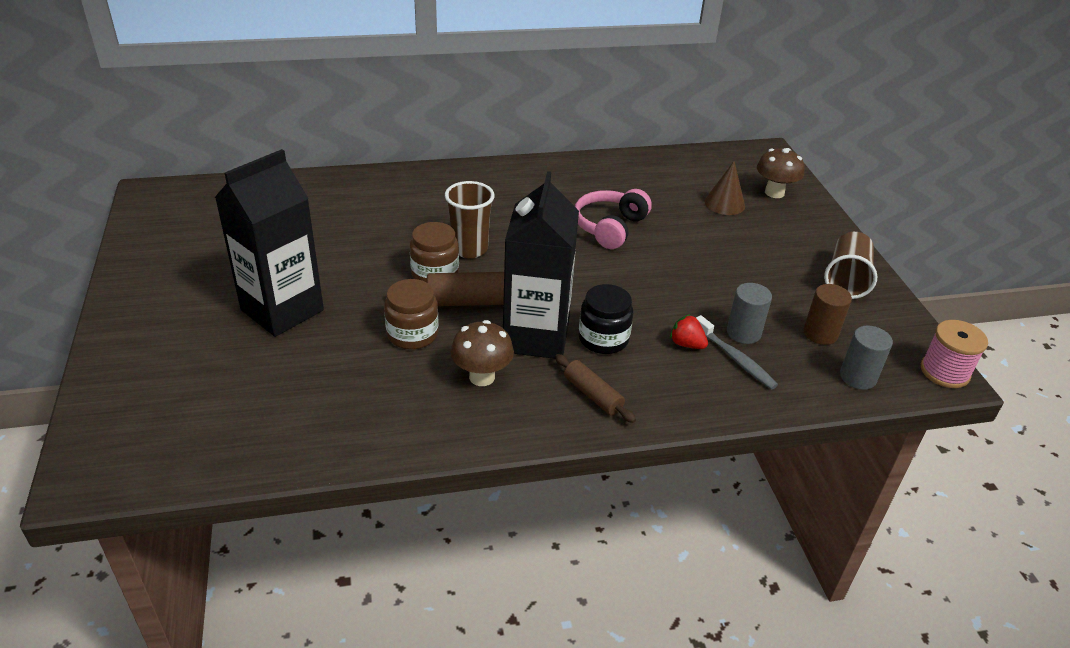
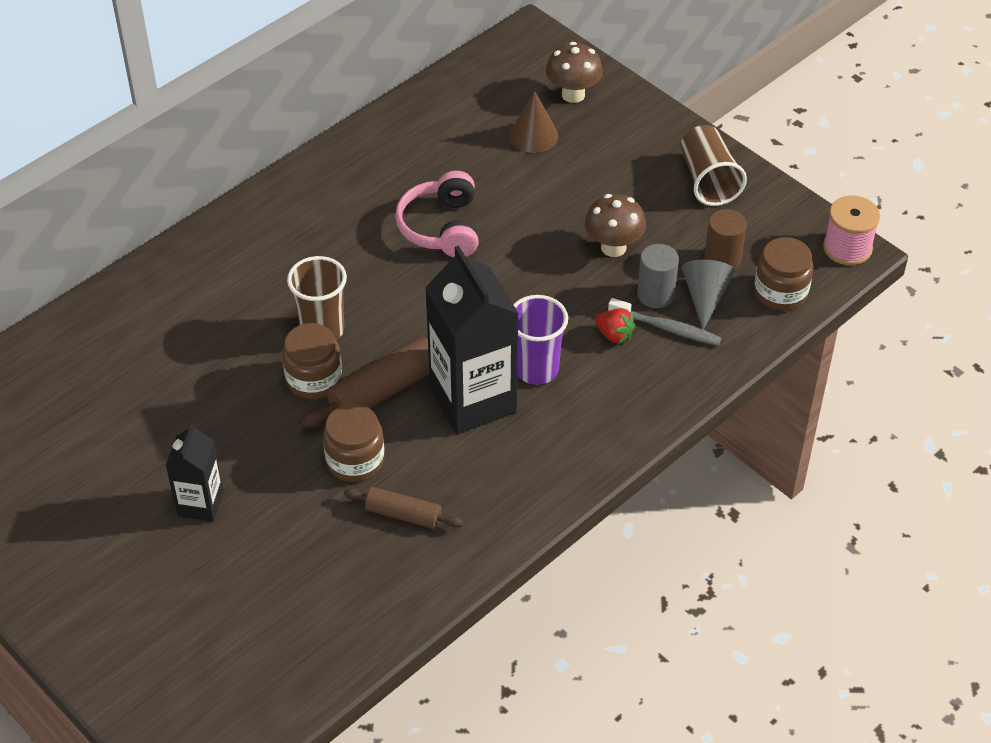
camera: 30 degrees left, 10 degrees up
black carton [215,149,324,337] -> black carton [166,422,224,522], size x0.54
brown mushroom [451,320,514,386] -> brown mushroom moved to [585,194,646,257]
brown rolling pin [555,354,636,423] -> brown rolling pin moved to [344,487,463,529]
black jar [578,284,633,354] -> purple cup [513,295,568,385]
red strawberry [670,314,708,349] -> red strawberry turned 150 degrees counterclockwise [595,308,636,345]
grey cylinder [840,326,893,390] -> brown jar [754,237,813,311]
none -> grey cone [682,260,735,330]

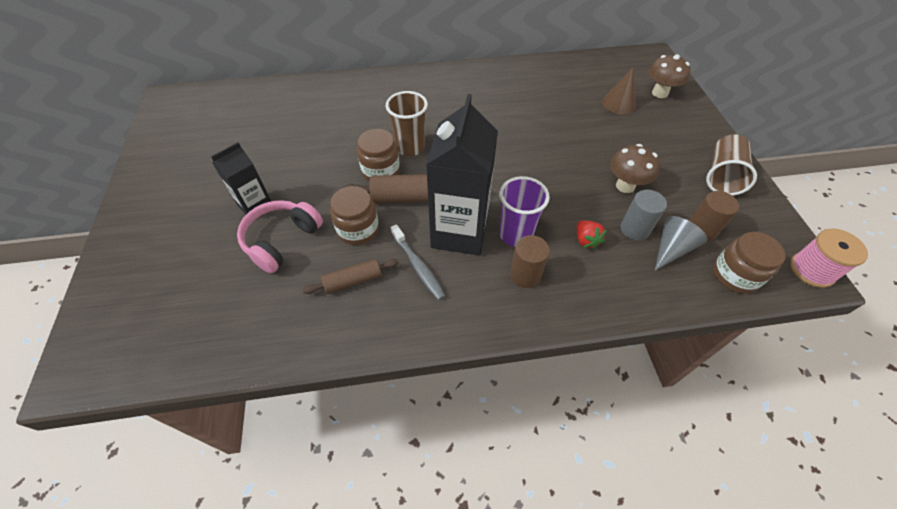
camera: 35 degrees right, 5 degrees up
brown rolling pin [344,487,463,529] -> brown rolling pin turned 75 degrees counterclockwise [303,259,399,294]
pink headphones [395,171,479,257] -> pink headphones moved to [237,200,323,273]
grey toothbrush [608,298,721,346] -> grey toothbrush moved to [391,224,445,300]
none -> brown cylinder [510,235,550,288]

